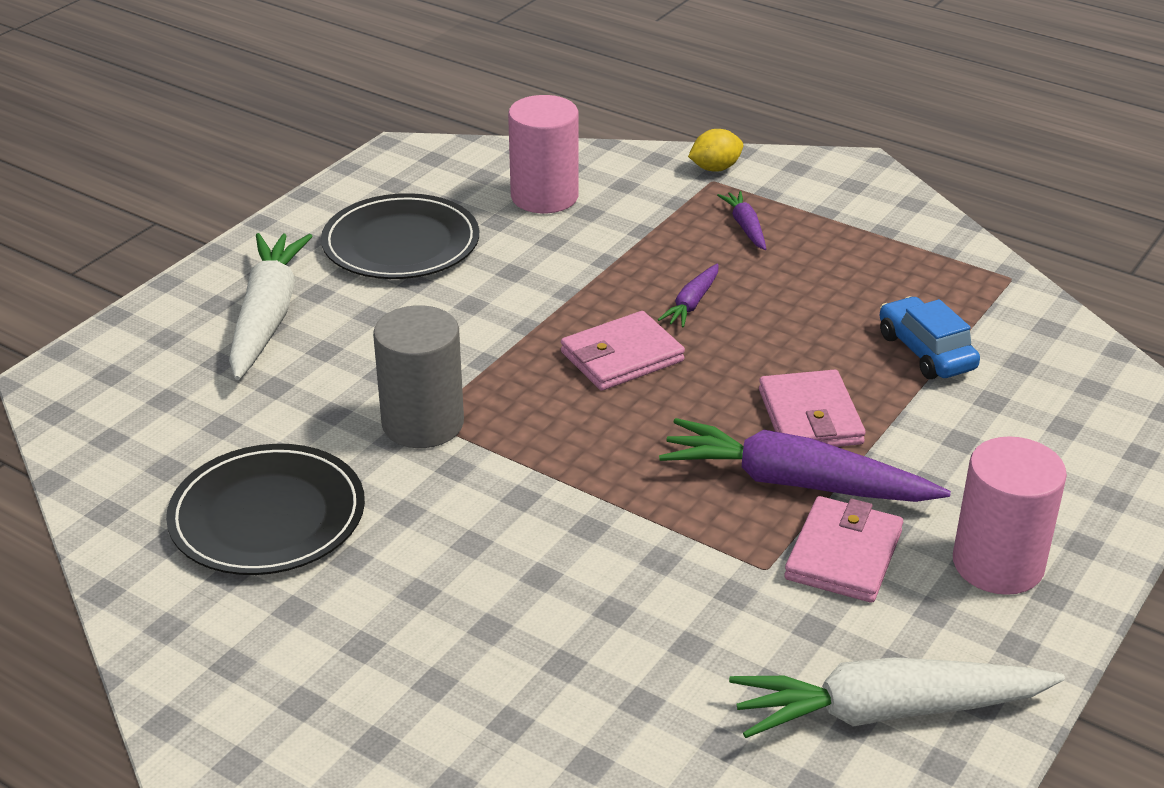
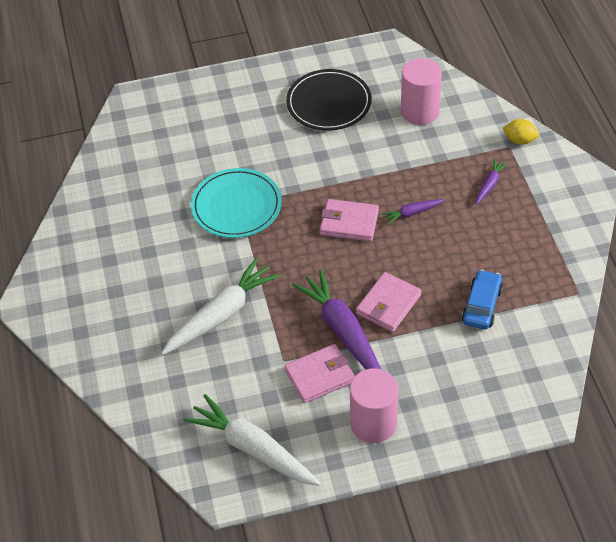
camera: 45 degrees right, 15 degrees up
black plate [166,444,365,575] -> none
white carrot [229,233,312,380] -> white carrot moved to [161,258,280,355]
grey cylinder [373,305,464,448] -> turquoise plate [191,168,282,238]

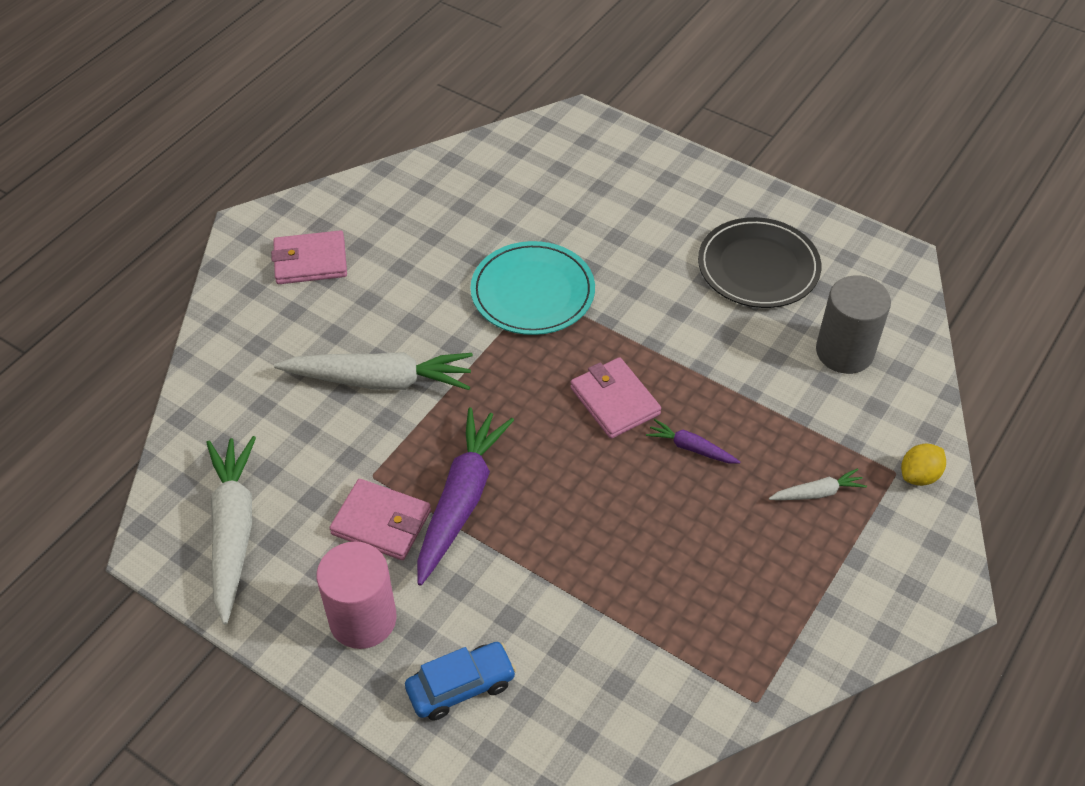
camera: 45 degrees right, 0 degrees up
pink wallet [356,272,421,332] -> pink wallet moved to [271,230,347,284]
pink cylinder [401,58,442,125] -> grey cylinder [816,276,891,374]
blue car [462,269,503,330] -> blue car moved to [405,642,517,721]
purple carrot [476,158,508,205] -> white carrot [769,468,867,500]
yellow lemon [503,119,539,145] -> yellow lemon turned 75 degrees clockwise [901,443,946,486]

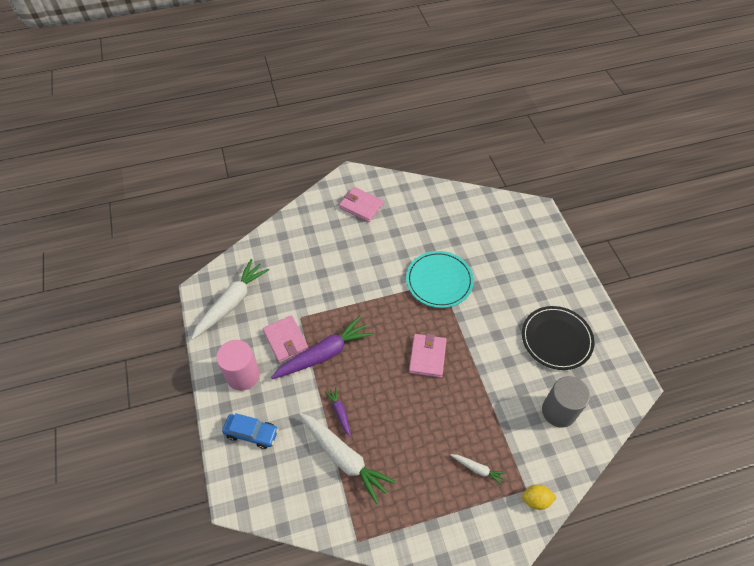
camera: 40 degrees right, 5 degrees up
white carrot [274,352,473,390] -> white carrot moved to [299,413,396,504]
purple carrot [646,419,740,464] -> purple carrot moved to [324,387,351,437]

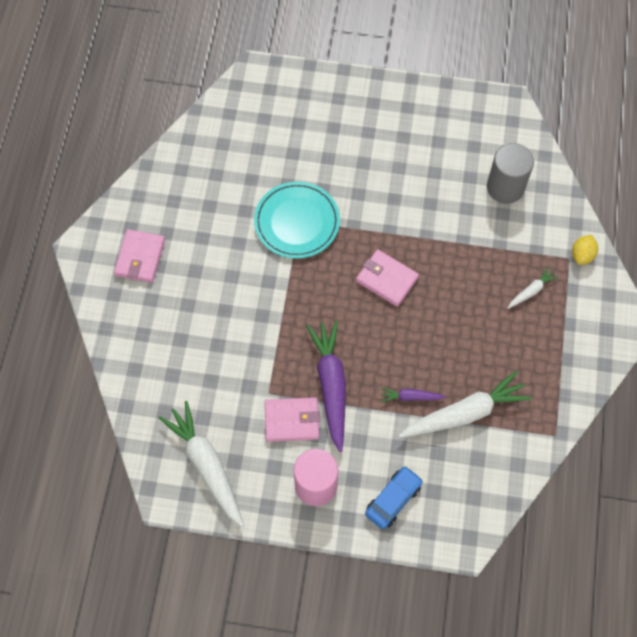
camera: 65 degrees left, 10 degrees up
pink wallet [339,187,384,222] -> pink wallet turned 45 degrees counterclockwise [114,229,165,283]
black plate [522,306,594,370] -> none

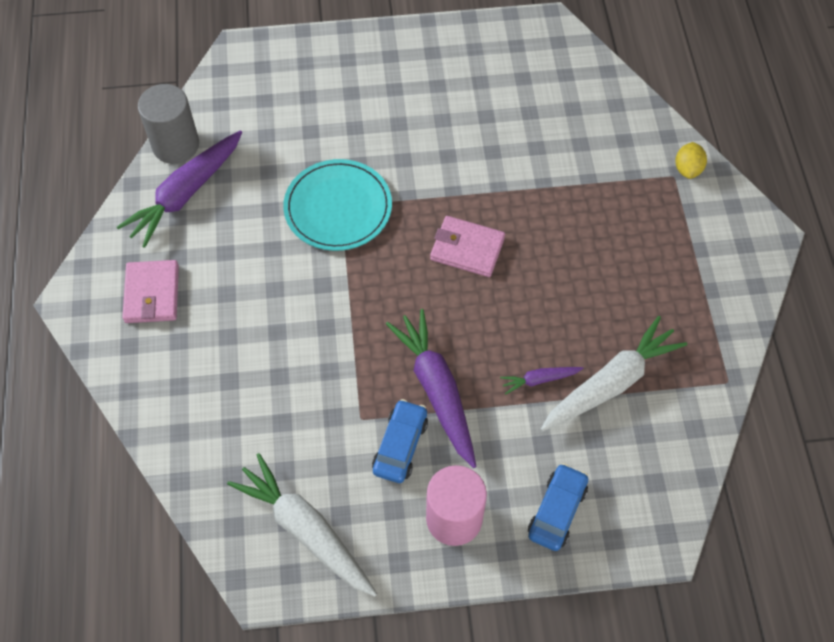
camera: 15 degrees left, 5 degrees down
pink wallet [265,397,320,442] -> blue car [372,399,428,483]
grey cylinder [487,143,534,204] -> grey cylinder moved to [138,84,199,164]
white carrot [508,267,558,309] -> none
none -> purple carrot [117,130,242,248]

